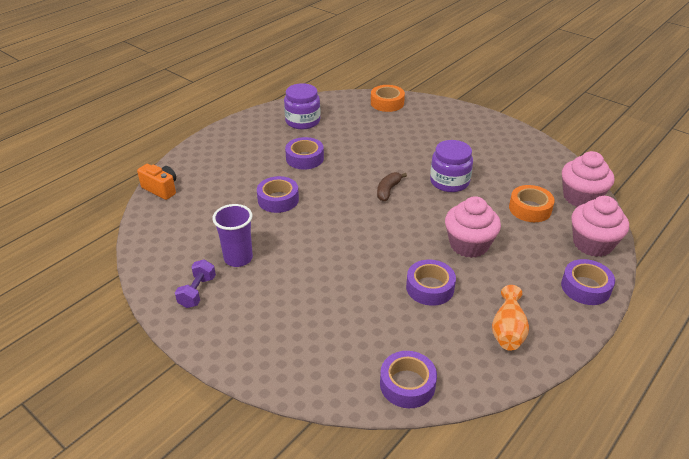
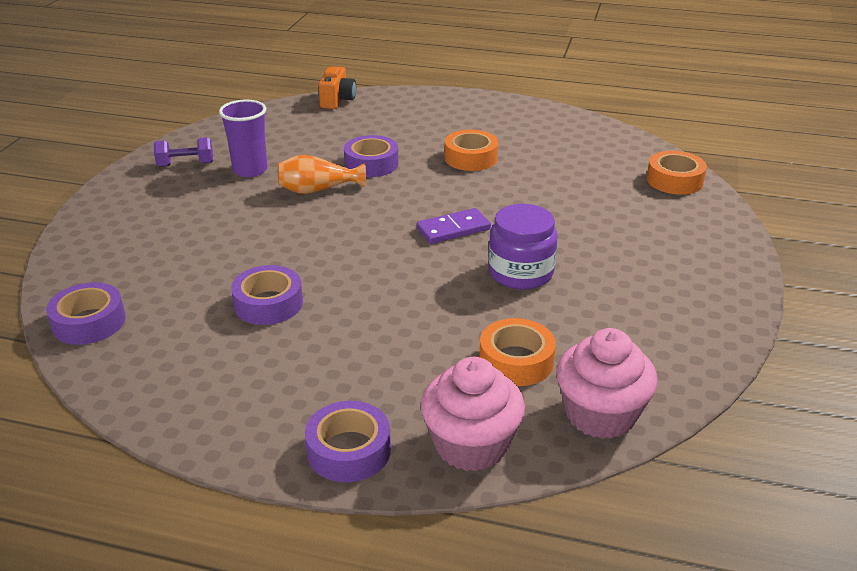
camera: 65 degrees right, 5 degrees down
purple jar [284,83,321,129] -> none
purple tape [285,137,324,170] -> orange tape [444,130,499,171]
brown banana [377,172,407,202] -> purple domino [416,208,491,244]
pink cupcake [445,196,501,258] -> none
orange vase [492,285,529,351] -> orange vase moved to [278,155,366,194]

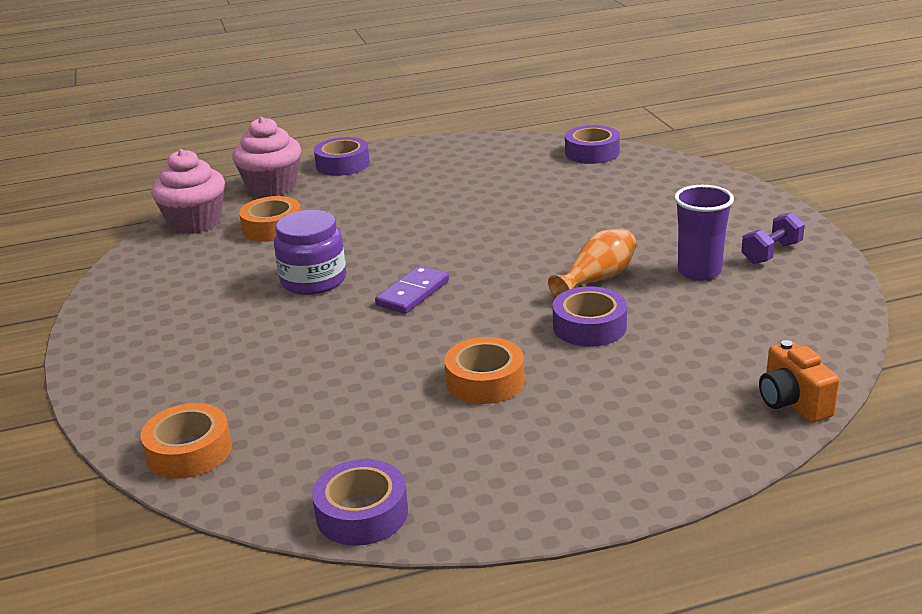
camera: 150 degrees right, 5 degrees down
purple tape [231,265,303,325] -> purple tape moved to [312,459,408,546]

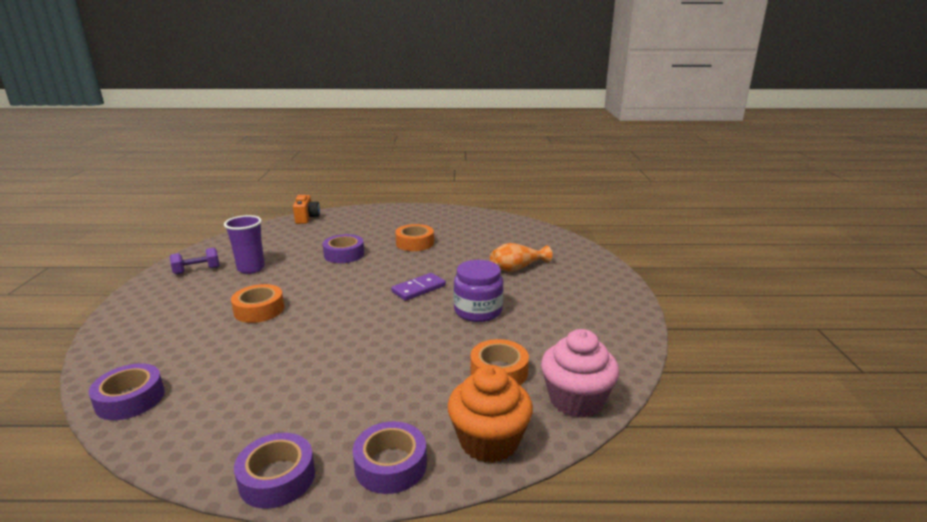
camera: 165 degrees left, 5 degrees down
orange tape [141,403,232,479] -> orange tape moved to [231,284,284,323]
pink cupcake [232,117,301,197] -> orange cupcake [448,365,533,463]
purple tape [312,459,408,546] -> purple tape moved to [234,433,315,509]
orange vase [548,228,637,297] -> orange vase moved to [490,243,552,272]

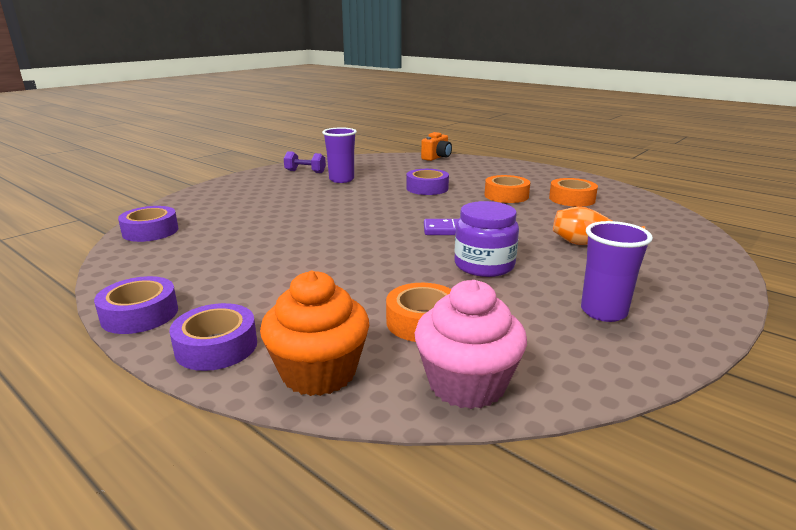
camera: 40 degrees right, 0 degrees up
orange tape [231,284,284,323] -> orange tape moved to [549,178,598,207]
none -> purple cup [581,221,653,322]

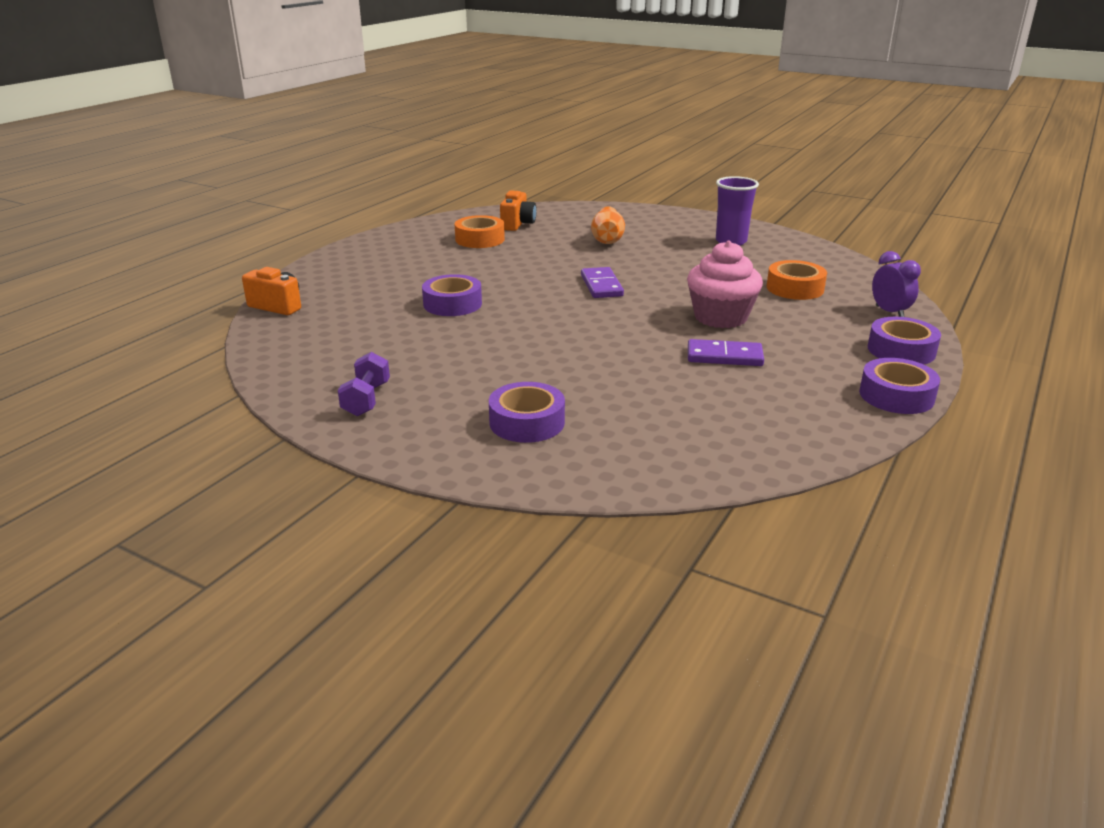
camera: 100 degrees left, 5 degrees up
purple tape [118,206,178,242] -> purple tape moved to [489,382,565,443]
orange cupcake [260,271,369,396] -> purple clock [872,251,921,317]
purple cup [322,127,357,183] -> none
pink cupcake [415,280,527,409] -> pink cupcake moved to [687,241,763,328]
purple jar [454,201,519,277] -> none
orange tape [484,175,530,203] -> none
none -> orange camera [500,190,537,231]
none -> purple domino [688,339,764,366]

